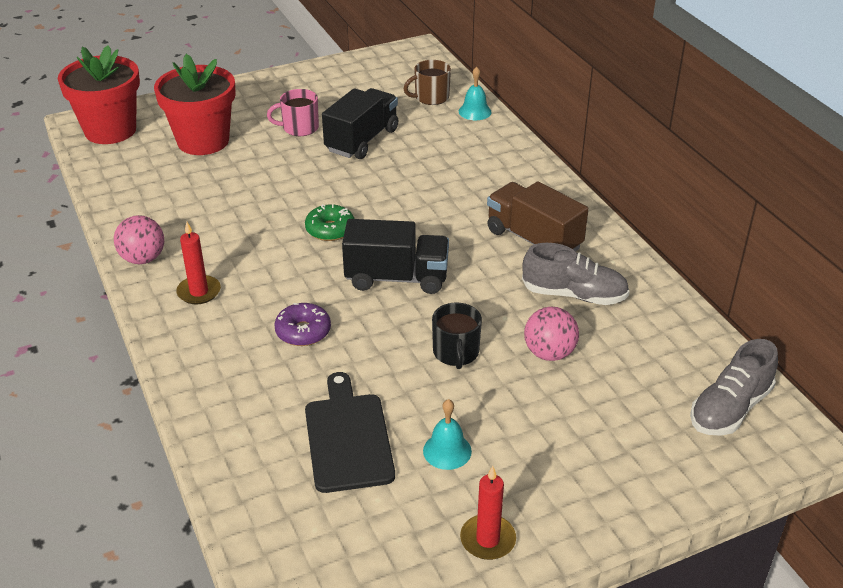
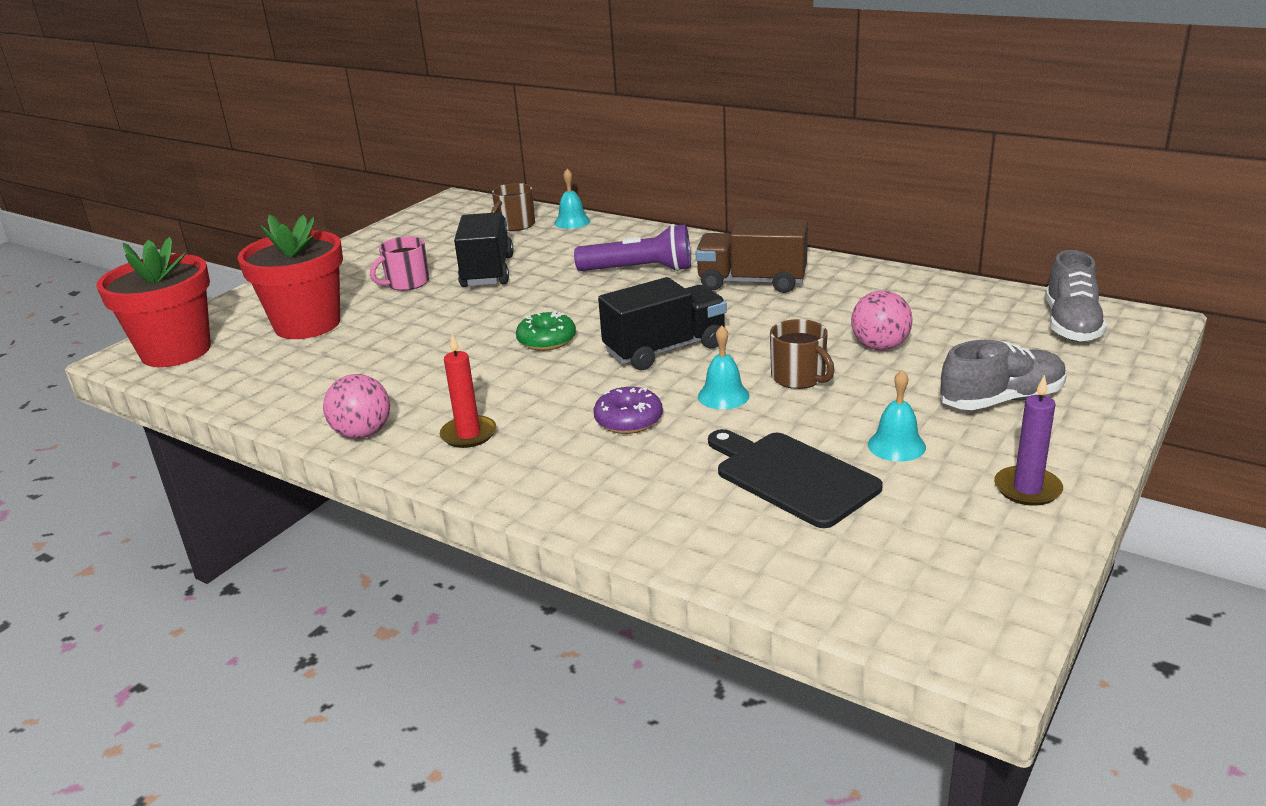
camera: 30 degrees left, 10 degrees down
black mug [432,302,482,369] -> brown mug [770,319,835,389]
red candle [460,466,516,560] -> purple candle [994,375,1063,506]
grey shoe [522,243,629,305] -> grey shoe moved to [940,340,1067,410]
none -> purple flashlight [574,224,691,271]
none -> turquoise bell [698,326,749,409]

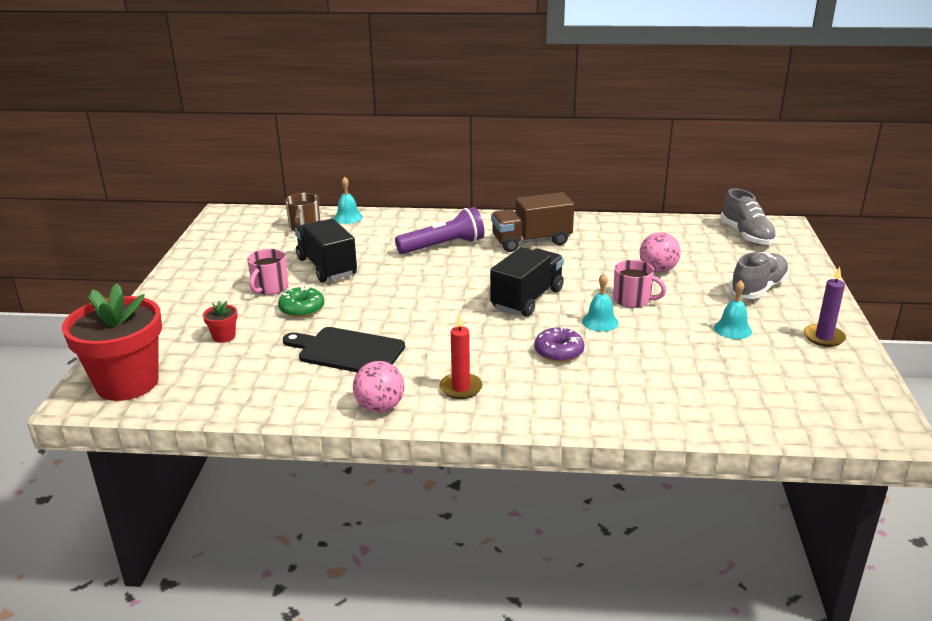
camera: 30 degrees left, 0 degrees up
red flower pot [237,214,343,339] -> red flower pot [203,301,238,343], size x0.40
green donut [516,311,576,351] -> green donut moved to [278,286,324,318]
black cutting board [708,429,883,528] -> black cutting board moved to [283,327,405,372]
brown mug [770,319,835,389] -> pink mug [613,260,666,308]

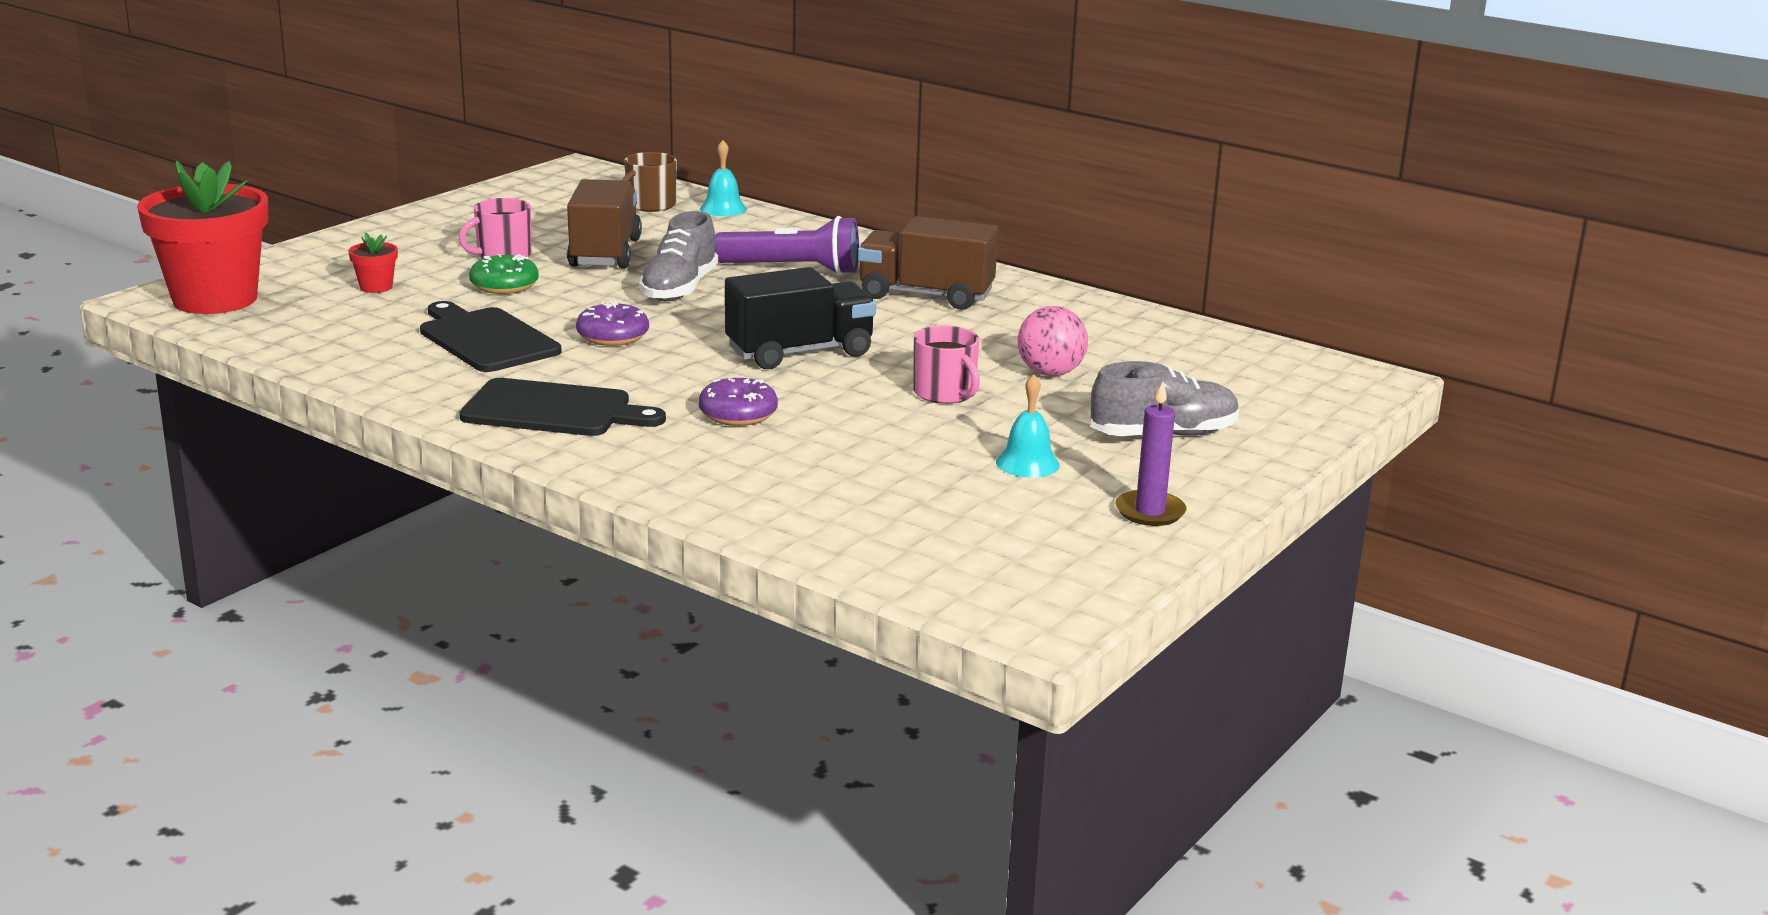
camera: 30 degrees right, 5 degrees down
black truck [295,218,357,283] -> brown truck [567,179,642,268]
pink ball [353,361,405,412] -> none
red candle [439,314,483,399] -> black cutting board [459,378,666,436]
turquoise bell [582,273,619,332] -> none
grey shoe [720,188,777,245] -> grey shoe moved to [639,211,718,301]
none -> purple donut [576,301,649,346]

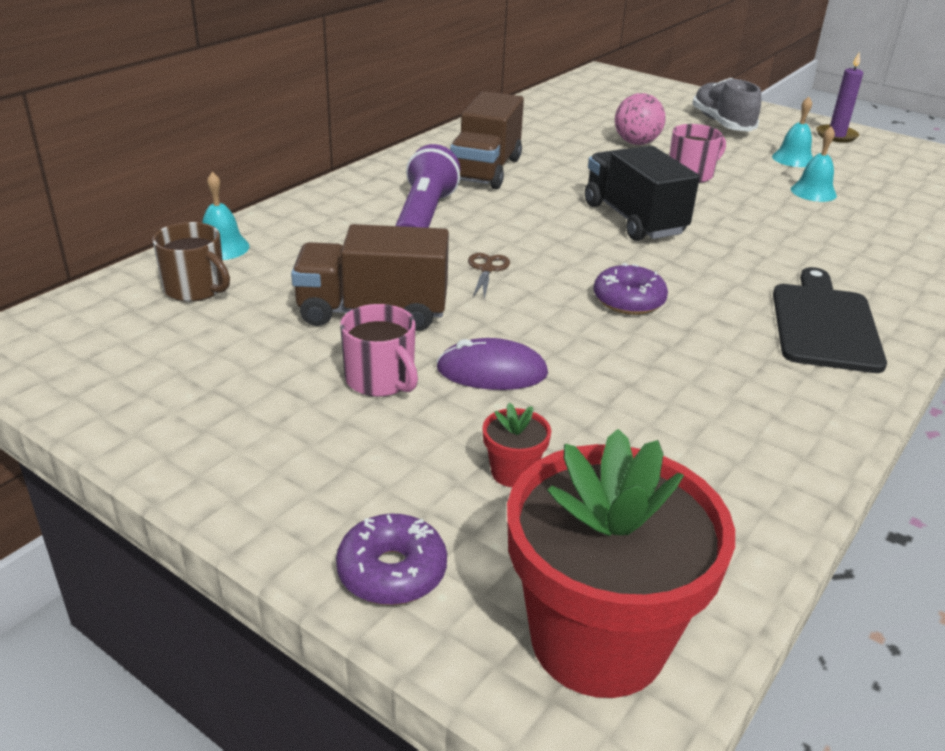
camera: 90 degrees left, 10 degrees up
black cutting board [420,301,562,372] -> none
green donut [469,254,539,294] -> purple mouse [436,338,548,390]
grey shoe [639,211,718,301] -> brown scissors [468,253,510,300]
purple donut [698,378,778,426] -> purple donut moved to [336,514,447,605]
none -> turquoise bell [791,126,837,202]

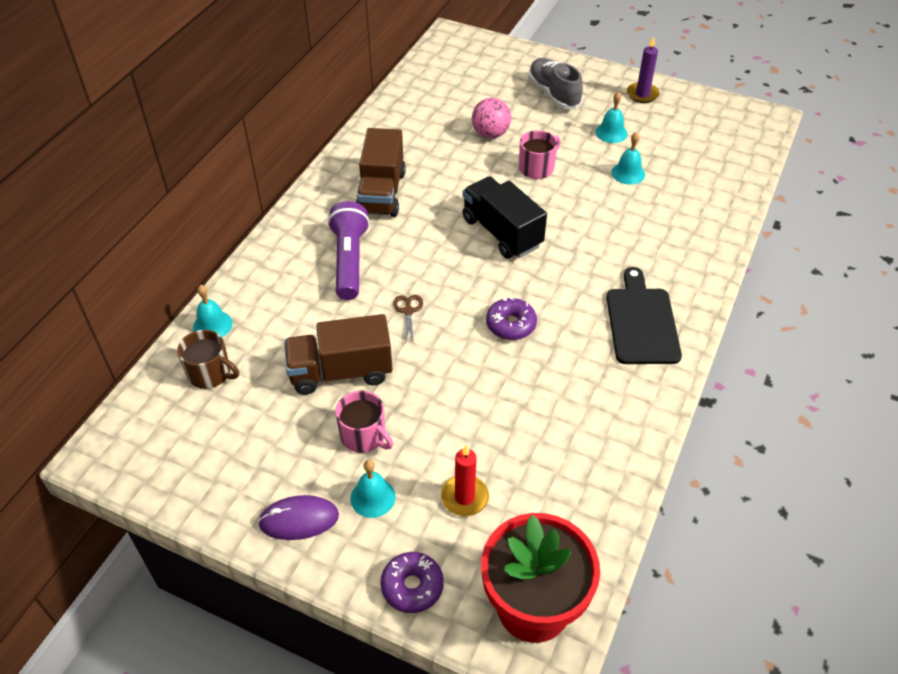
camera: 10 degrees left, 15 degrees up
purple mouse [436,338,548,390] -> purple mouse moved to [258,495,339,540]
red flower pot [482,403,551,487] -> red candle [441,445,489,516]
none -> turquoise bell [350,460,396,518]

